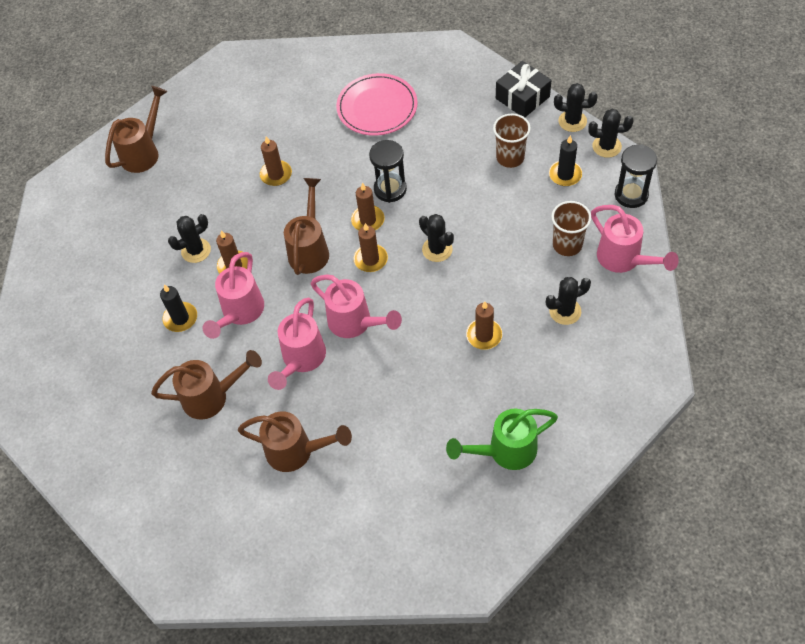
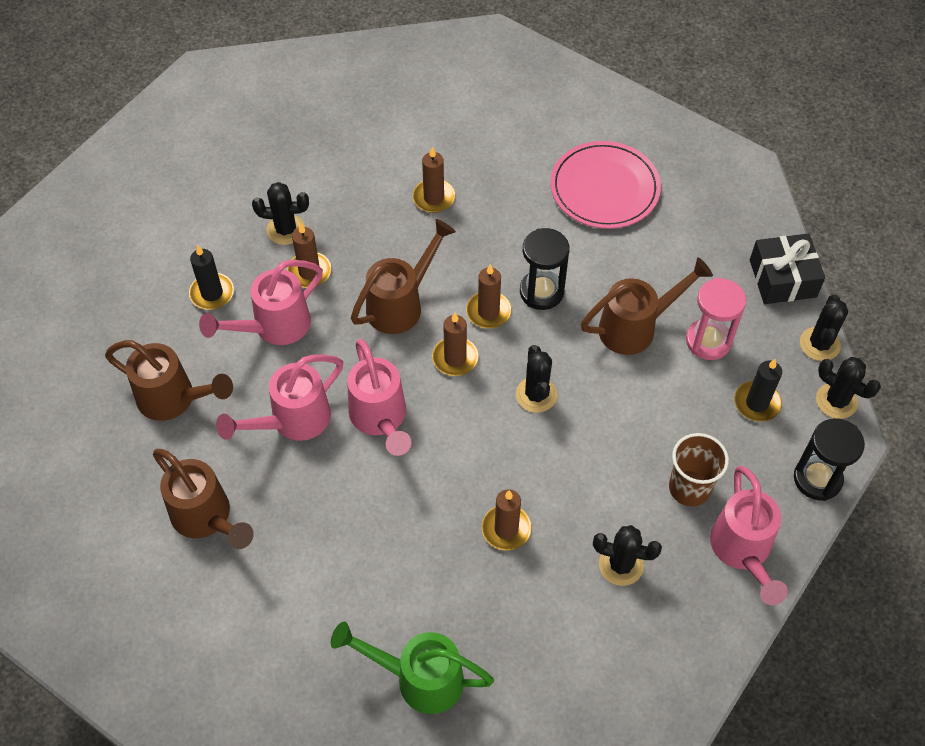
camera: 30 degrees right, 0 degrees up
brown watering can [105,86,168,173] -> brown watering can moved to [581,257,713,355]
brown cup [493,113,531,168] -> pink hourglass [686,278,746,360]
black cactus [554,83,598,132] -> black cactus turned 60 degrees clockwise [800,295,848,361]

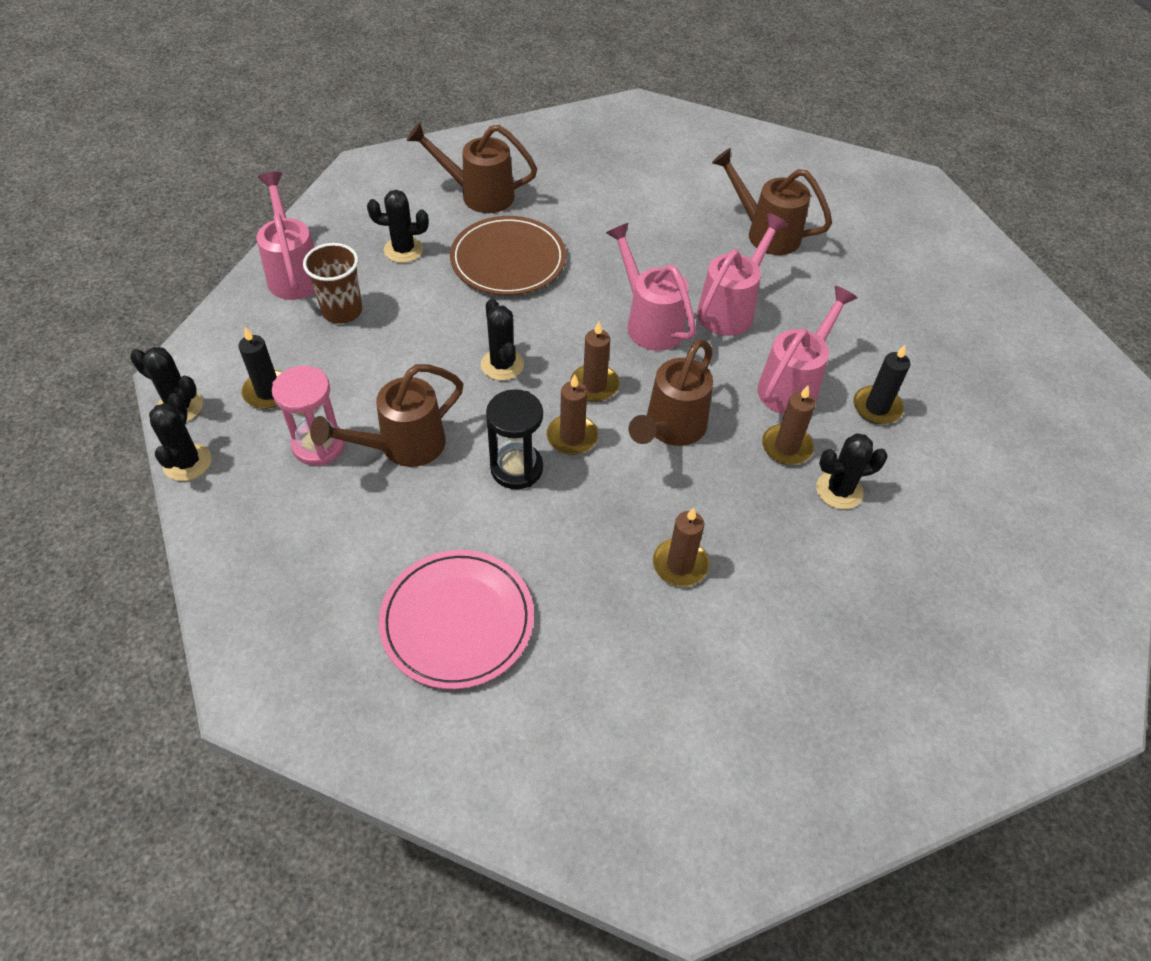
camera: 165 degrees right, 5 degrees down
brown watering can [105,340,233,421] -> brown watering can moved to [407,122,537,213]
green watering can [331,622,494,714] -> none
brown candle [482,489,532,550] -> brown plate [450,216,566,295]
black gift [750,233,825,304] -> none
black hourglass [794,418,865,501] -> none

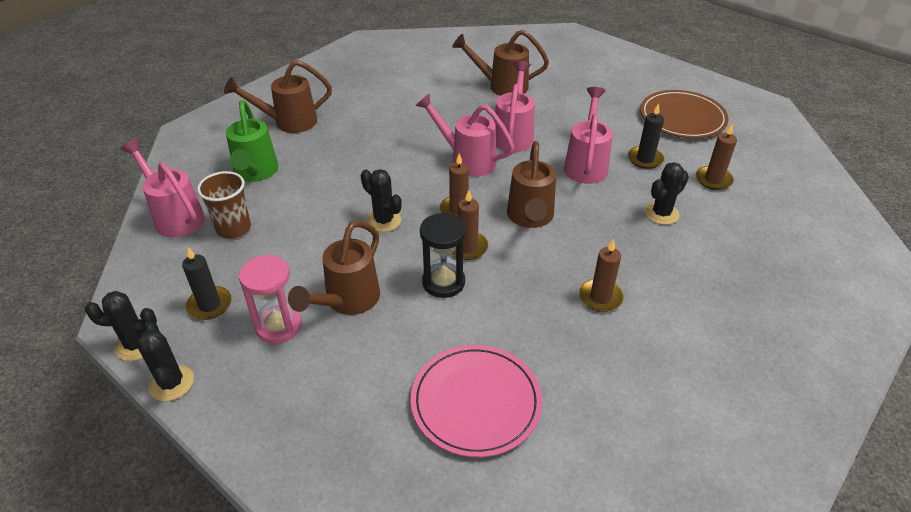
camera: 25 degrees left, 10 degrees down
black cactus [367,190,429,263] -> green watering can [226,100,278,182]
brown plate [450,216,566,295] -> brown plate moved to [640,90,729,138]
brown candle [762,386,816,465] -> brown candle moved to [696,123,737,190]

